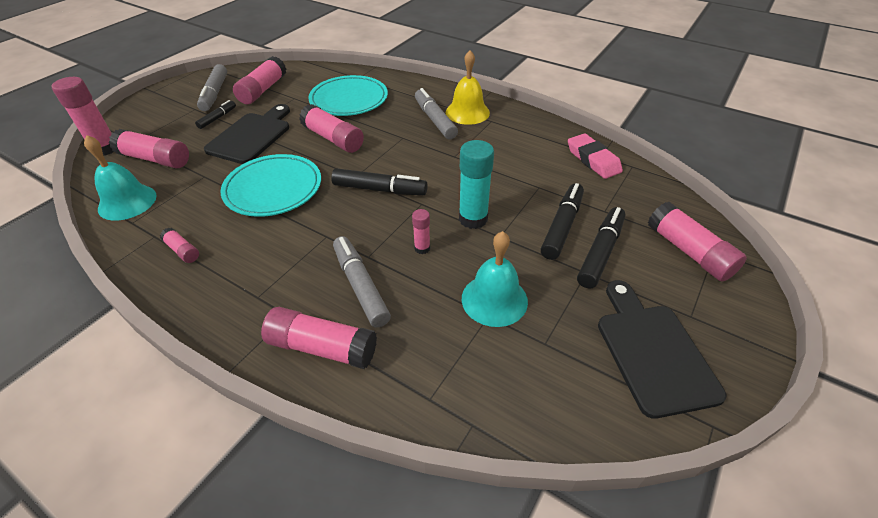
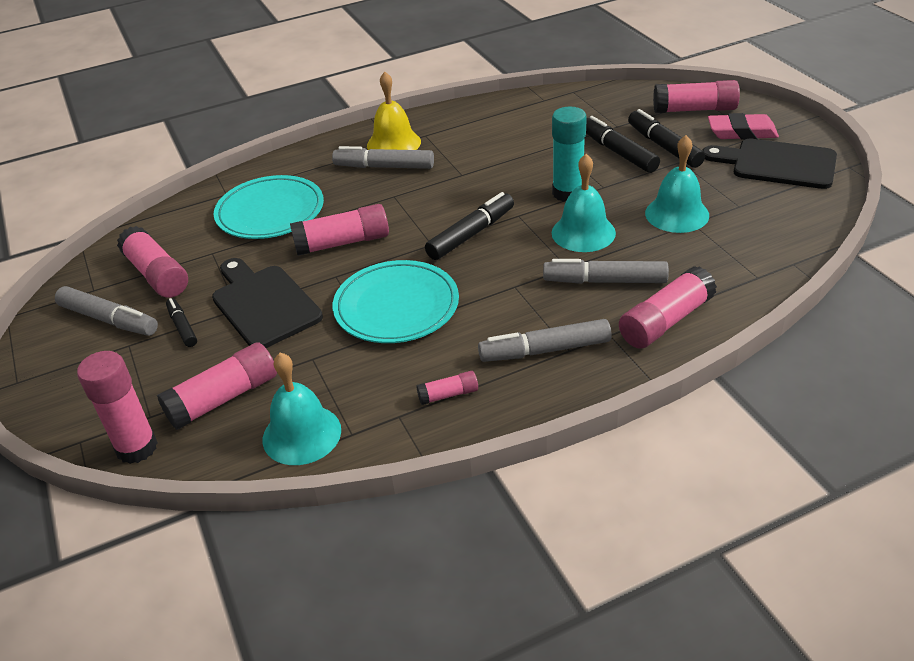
camera: 55 degrees left, 5 degrees down
pink glue stick [412,209,430,254] -> turquoise bell [552,154,616,252]
pink eraser [568,133,623,179] -> pink eraser moved to [708,113,779,140]
none -> grey marker [478,319,612,362]

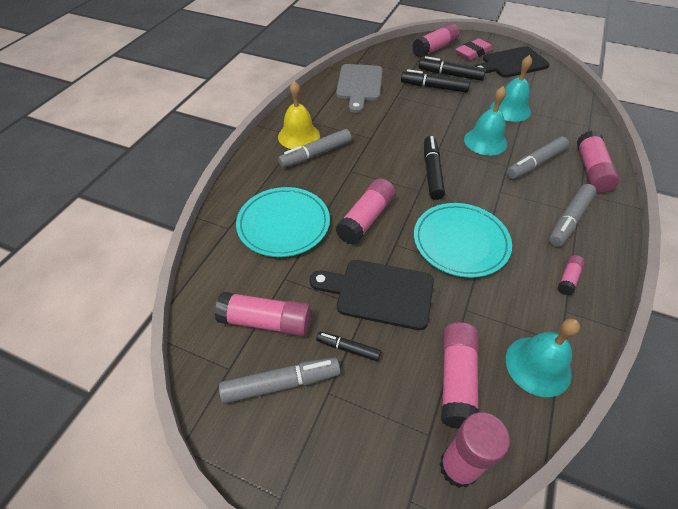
camera: 45 degrees left, 10 degrees up
turquoise glue stick [552,107,587,202] -> none
none -> grey cutting board [336,64,383,113]

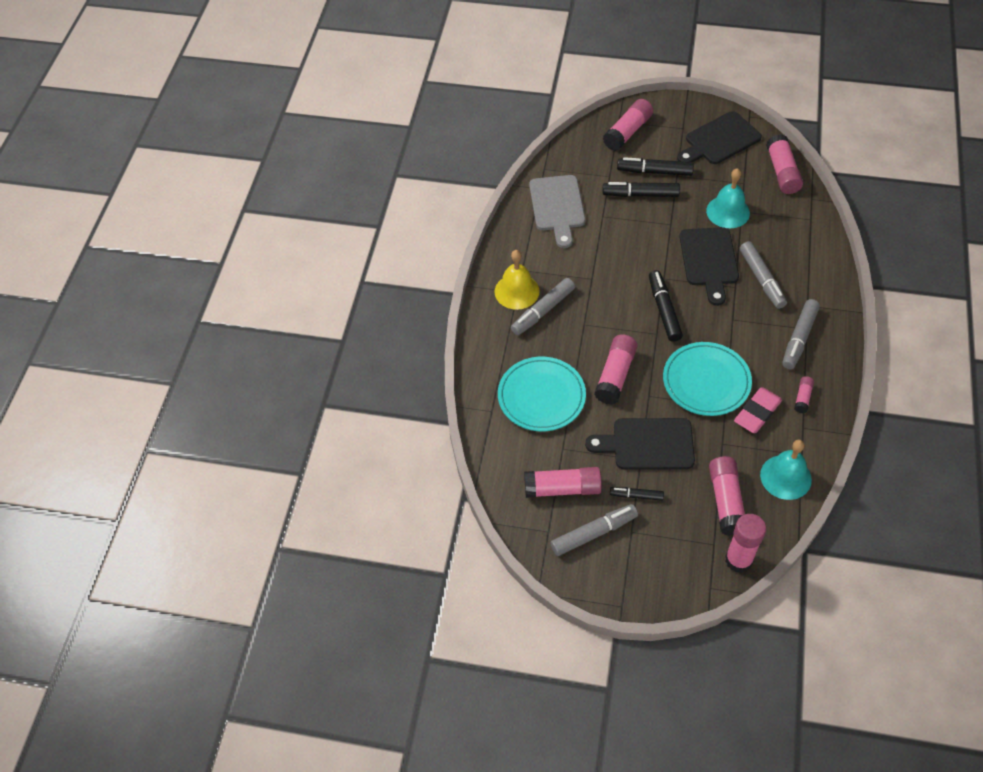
camera: 10 degrees left, 5 degrees up
pink eraser [455,39,493,60] -> pink eraser moved to [734,387,782,433]
turquoise bell [464,86,507,155] -> black cutting board [680,227,739,306]
grey marker [507,137,569,179] -> grey marker turned 60 degrees counterclockwise [740,241,787,309]
pink glue stick [577,131,619,193] -> pink glue stick moved to [766,134,803,194]

